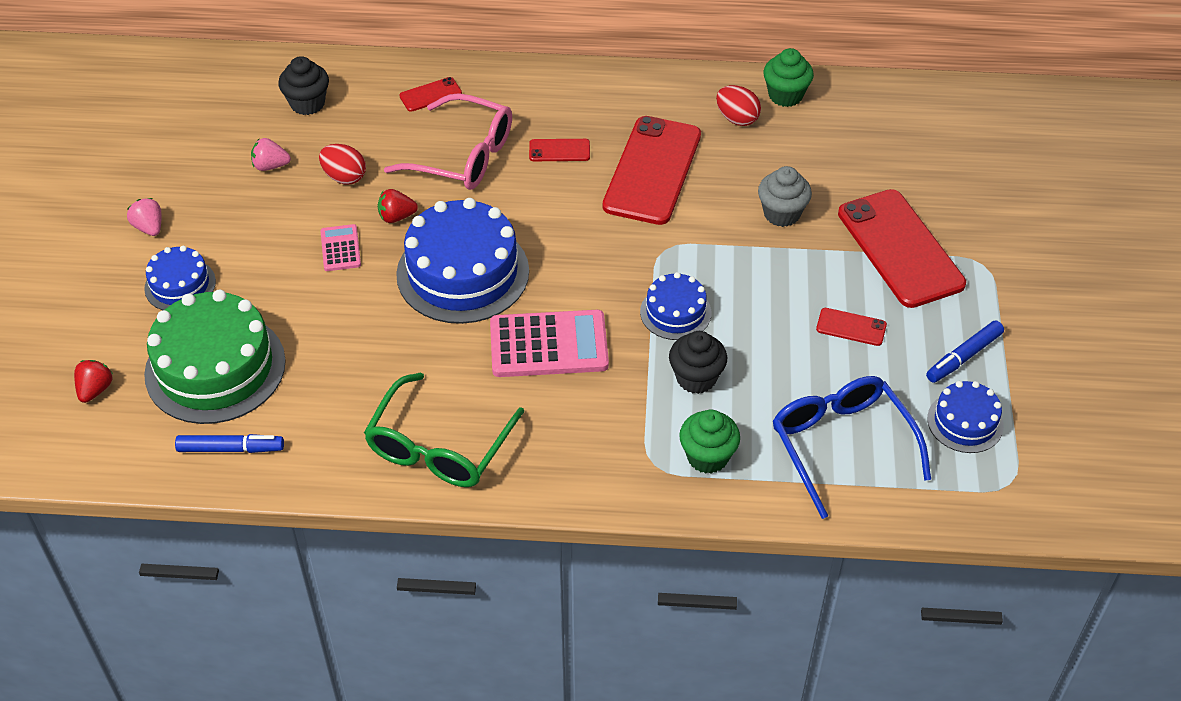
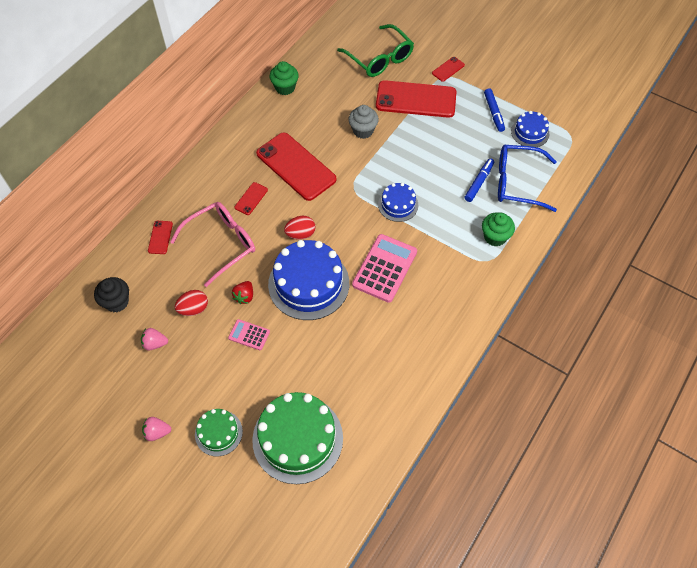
camera: 60 degrees left, 10 degrees up
red strawberry [74,360,113,403] -> none
blue cake [144,246,216,310] -> green cake [195,409,243,456]
blue marker [175,434,284,453] -> blue marker moved to [464,158,494,202]
pink strawberry [251,138,291,171] -> pink strawberry turned 60 degrees clockwise [141,328,168,350]
green glasses [364,372,524,487] -> green glasses moved to [337,24,414,77]
black cupcake [669,331,727,394] -> none
red egg [716,85,761,126] -> red egg moved to [284,216,315,240]
red phone [816,308,887,346] -> red phone moved to [432,57,465,82]

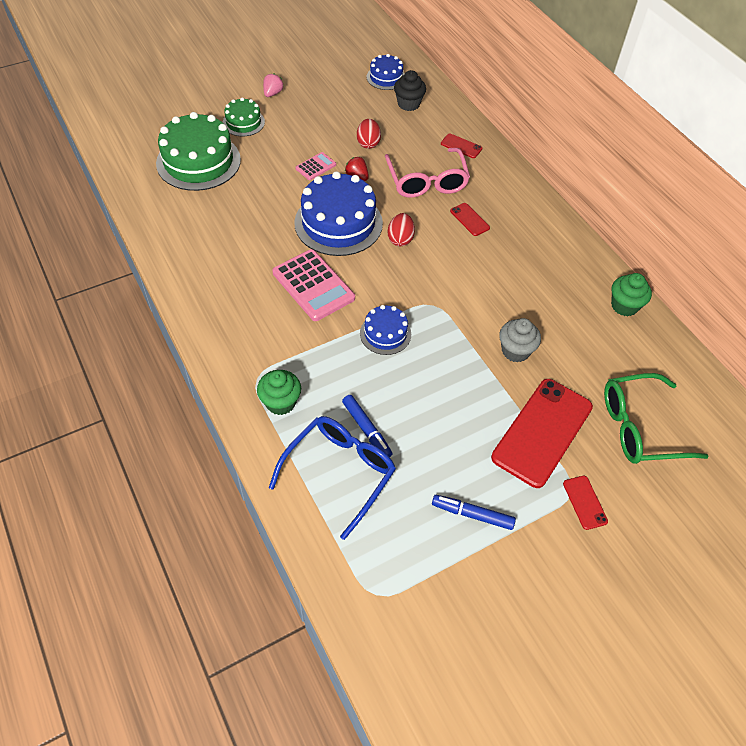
camera: 115 degrees right, 5 degrees down
pink strawberry [141,328,168,350] -> none
red phone [256,132,337,201] -> none
blue cake [511,111,549,147] -> blue cake moved to [367,54,405,90]

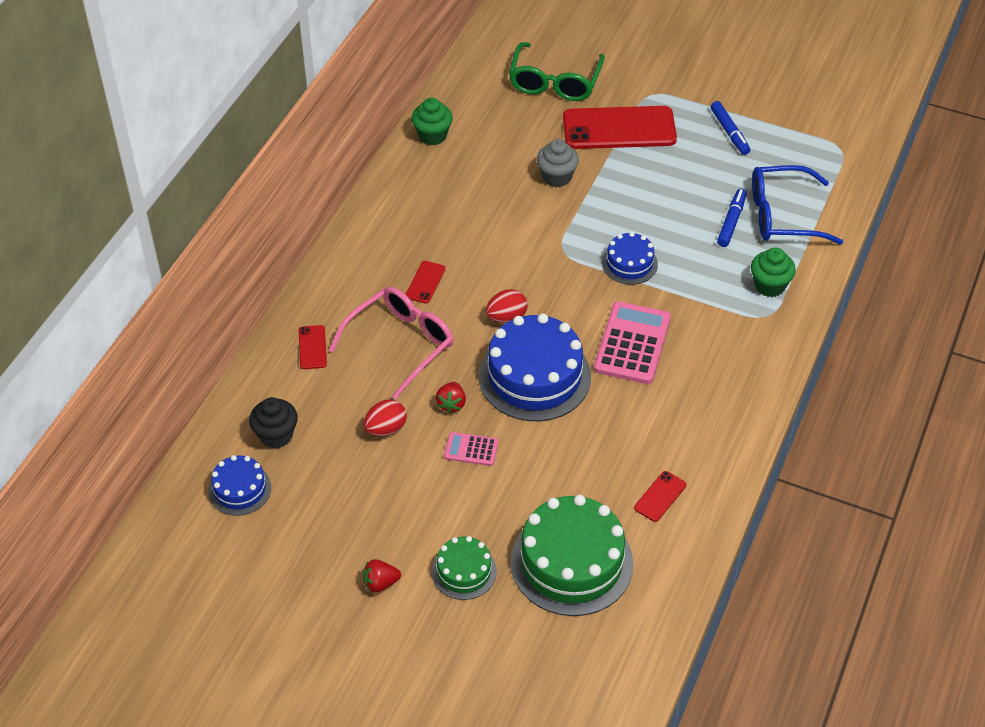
camera: 125 degrees left, 5 degrees down
pink strawberry [263,73,284,97] -> red strawberry [363,559,401,593]
red phone [563,476,608,530] -> red phone moved to [634,471,686,522]
green glasses [604,373,709,464] -> green glasses turned 60 degrees clockwise [509,42,605,101]

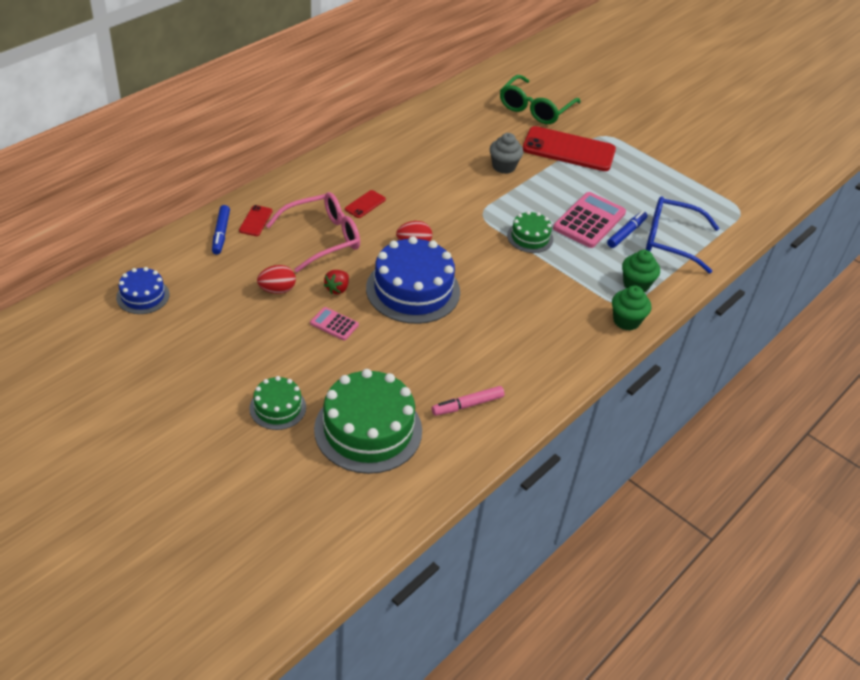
camera: 15 degrees right, 5 degrees down
black cupcake [249,397,298,449] -> none
red strawberry [363,559,401,593] -> none
green cupcake [411,98,453,145] -> green cupcake moved to [612,286,651,331]
pink calculator [594,301,671,384] -> pink calculator moved to [553,192,626,248]
blue cake [602,232,658,285] -> green cake [507,211,553,253]
red phone [634,471,686,522] -> pink marker [432,386,505,416]
blue marker [711,101,750,155] -> blue marker moved to [212,205,230,255]

